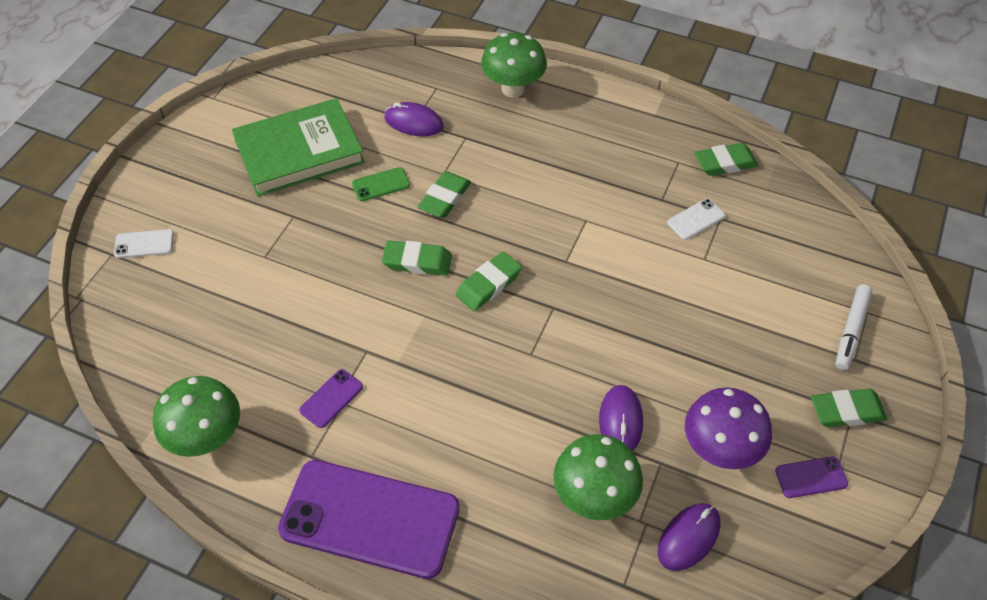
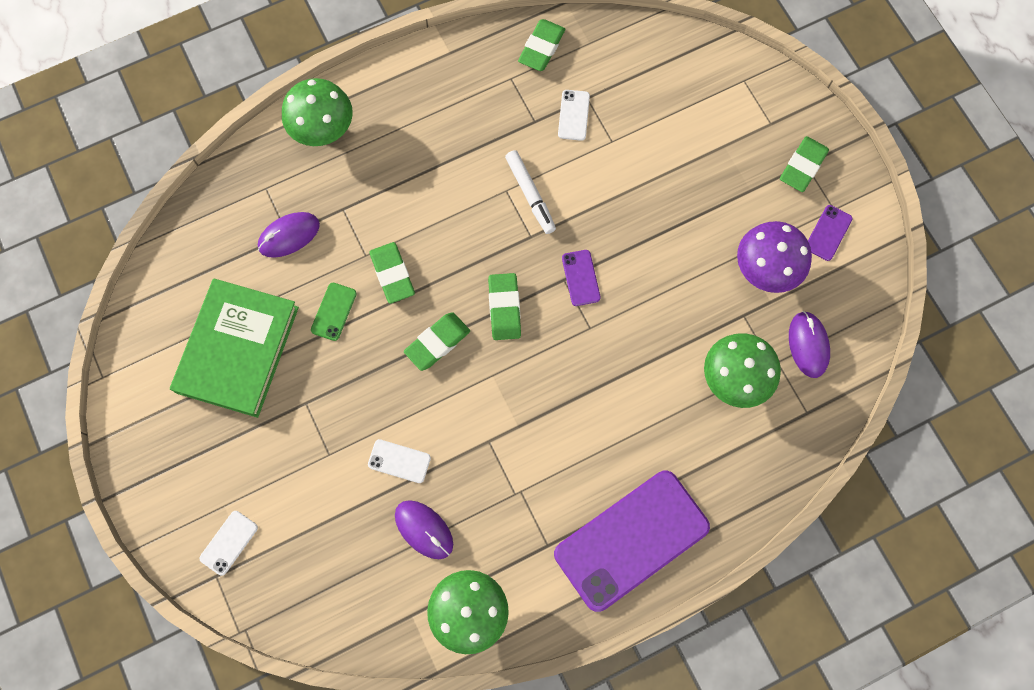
camera: 50 degrees left, 20 degrees up
purple phone [299,369,363,428] -> purple phone moved to [562,250,601,306]
purple mouse [599,385,643,452] -> purple mouse moved to [395,500,453,559]
white marker [835,284,872,370] -> white marker moved to [505,150,556,234]
none -> white phone [368,439,431,483]

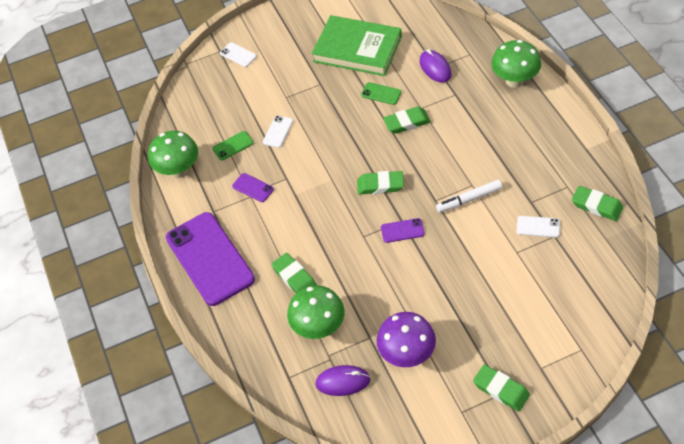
camera: 100 degrees right, 20 degrees down
purple mouse [395,500,453,559] -> green phone [212,131,253,160]
green eraser [404,312,470,371] -> green eraser moved to [271,253,317,293]
purple phone [808,205,853,261] -> purple phone moved to [232,173,274,202]

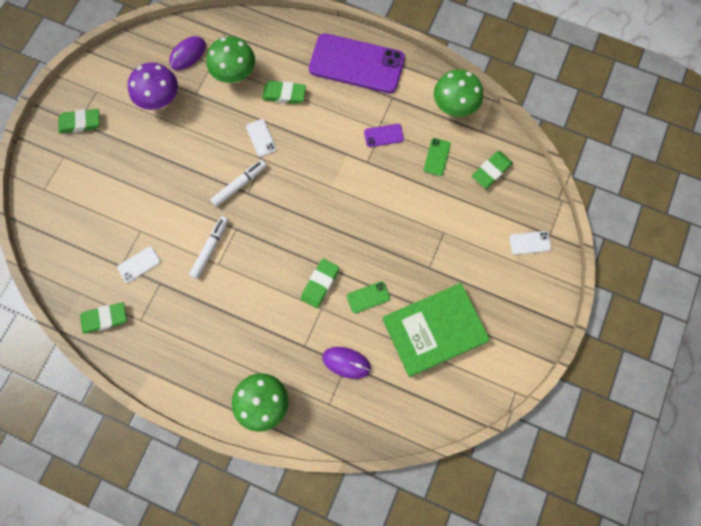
camera: 130 degrees right, 20 degrees up
white phone [263,115,293,148] -> white phone moved to [246,119,276,157]
green eraser [357,171,404,194] -> green eraser moved to [472,151,513,188]
purple phone [381,218,425,243] -> white marker [210,160,267,207]

